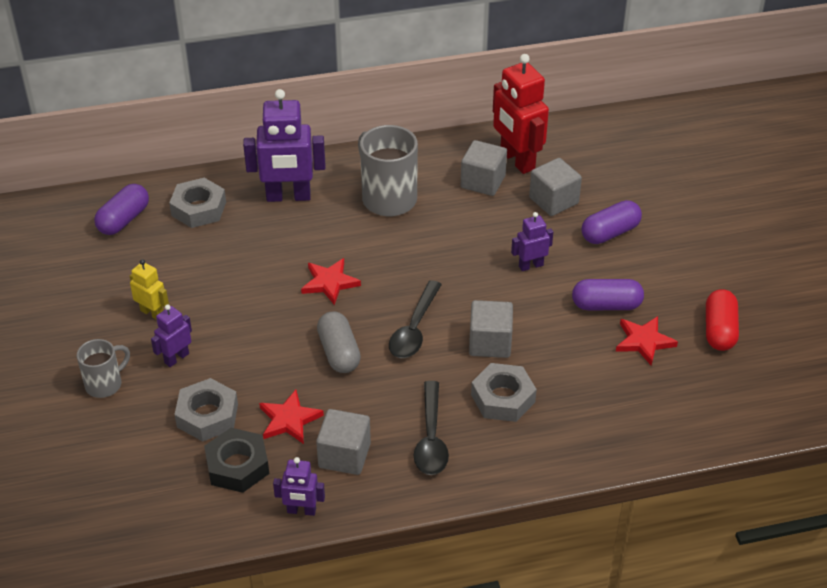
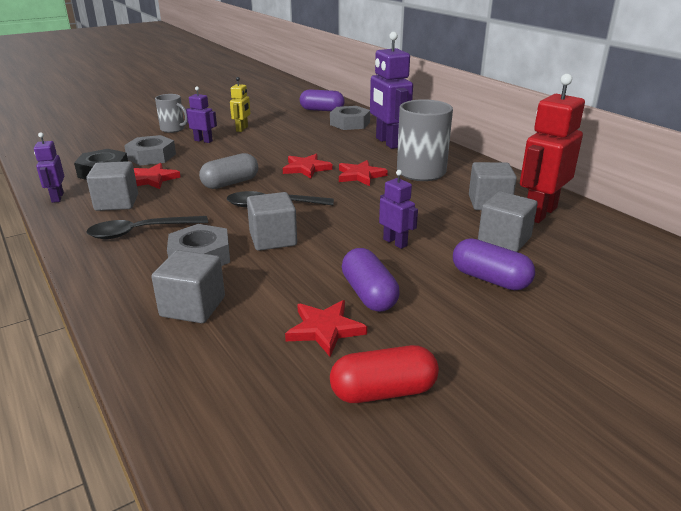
camera: 70 degrees right, 15 degrees down
none -> grey cube [152,250,225,323]
none -> red star [339,160,388,186]

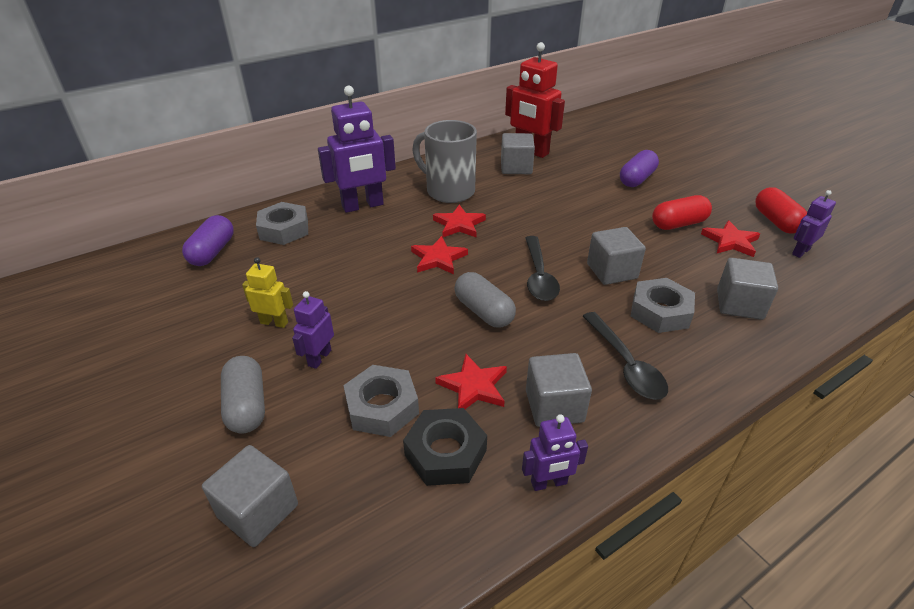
camera: 90 degrees left, 10 degrees up
grey mug [155,94,188,133] -> grey capsule [221,356,265,434]
purple capsule [342,248,400,312] -> red capsule [652,195,712,230]
purple robot [379,170,418,249] -> purple robot moved to [792,190,836,258]
grey cube [478,191,538,252] -> grey cube moved to [202,445,298,547]

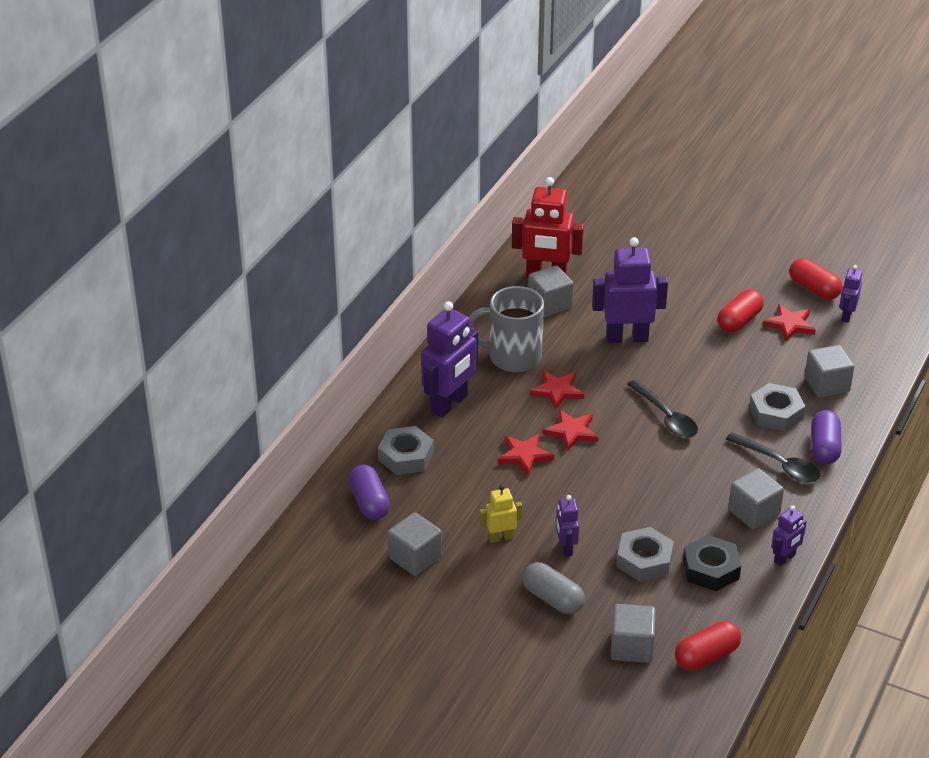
camera: 30 degrees left, 0 degrees up
red star [435,354,507,409] -> red star moved to [498,434,554,476]
grey capsule [454,272,516,328] -> none
grey cube [587,227,646,285] -> grey cube moved to [388,512,442,576]
purple capsule [620,150,659,187] -> purple capsule moved to [811,410,842,464]
none -> purple robot [592,237,668,343]
none -> red capsule [675,621,741,671]

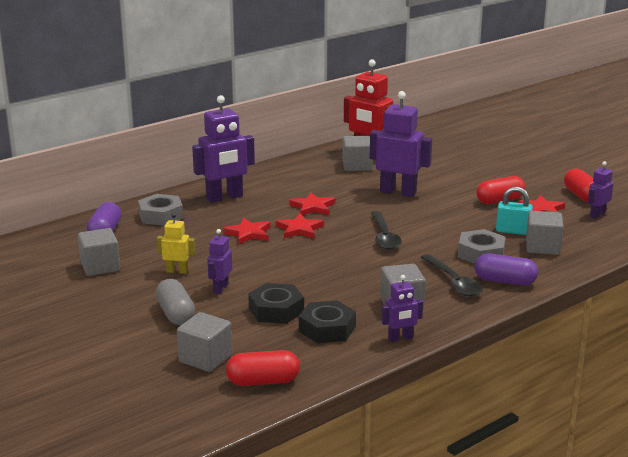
camera: 25 degrees right, 15 degrees down
grey mug [469,286,544,372] -> none
grey nut [617,527,674,582] -> black nut [248,283,304,324]
purple capsule [811,410,842,464] -> purple capsule turned 75 degrees clockwise [475,253,538,286]
none -> turquoise padlock [496,186,533,235]

